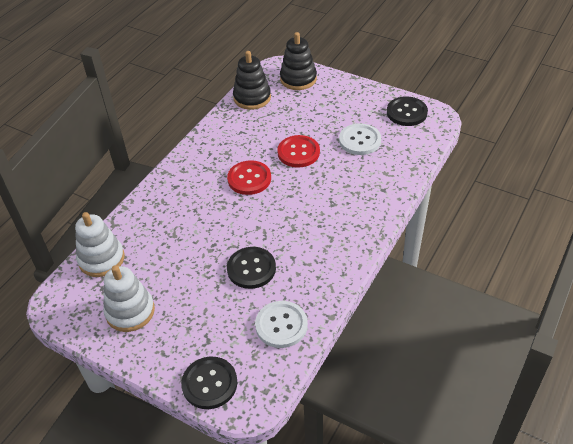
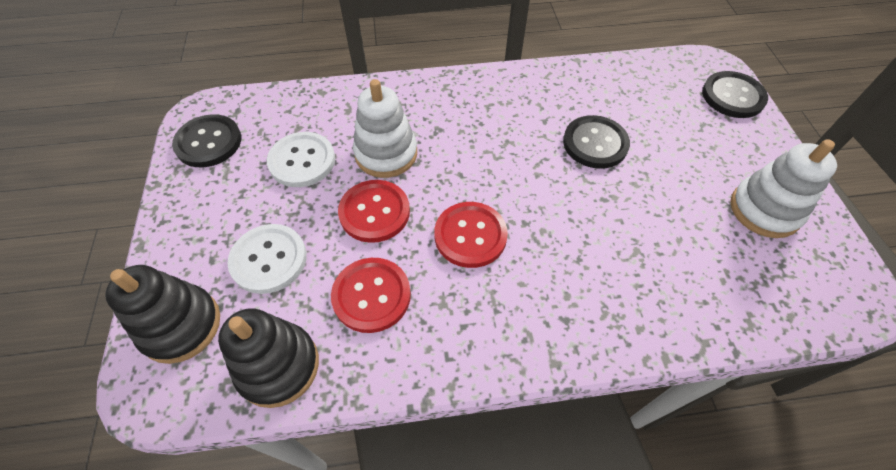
camera: 130 degrees left, 10 degrees up
white stacking toy [75,212,125,277] -> white stacking toy moved to [353,79,417,178]
white button [255,301,308,348] -> white button moved to [227,224,307,294]
none -> red button [331,258,411,333]

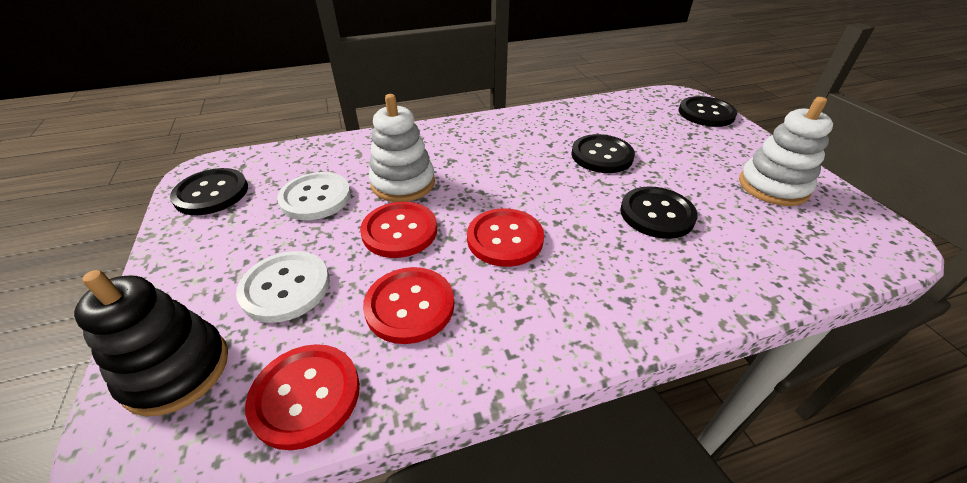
camera: 10 degrees left, 15 degrees down
black stacking toy [218,308,319,408] -> red button [245,344,360,450]
none -> black button [620,186,698,239]

